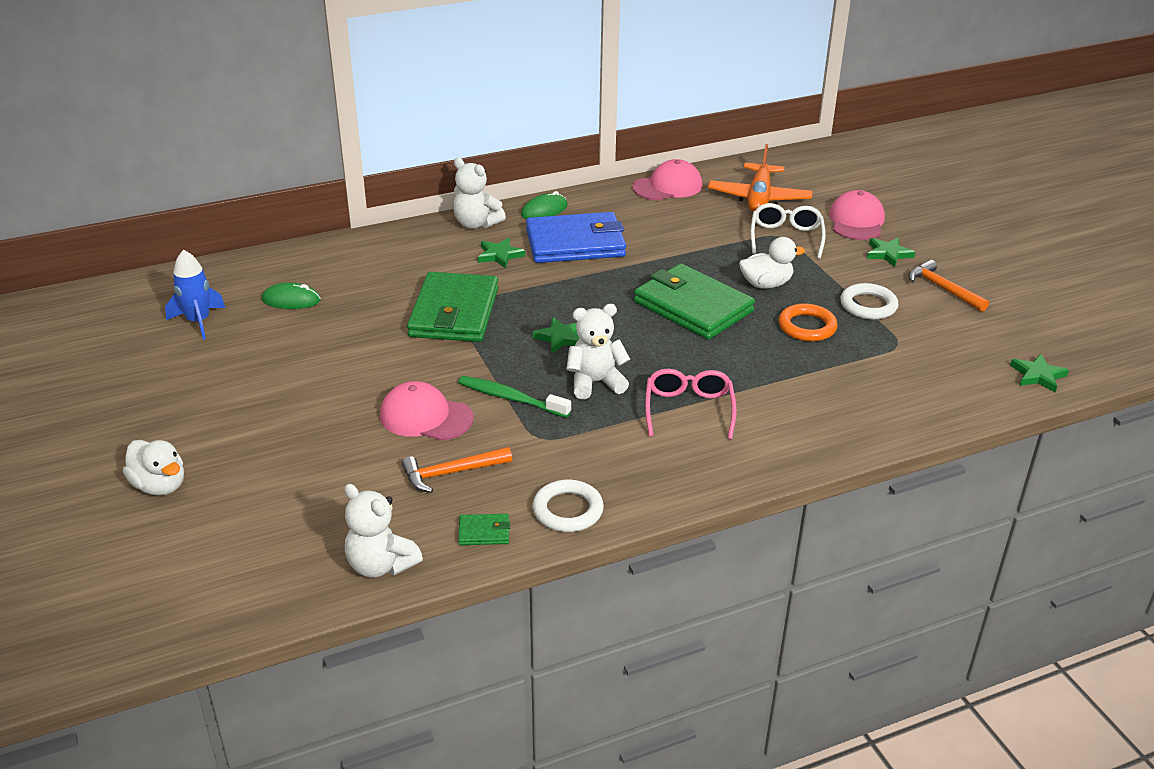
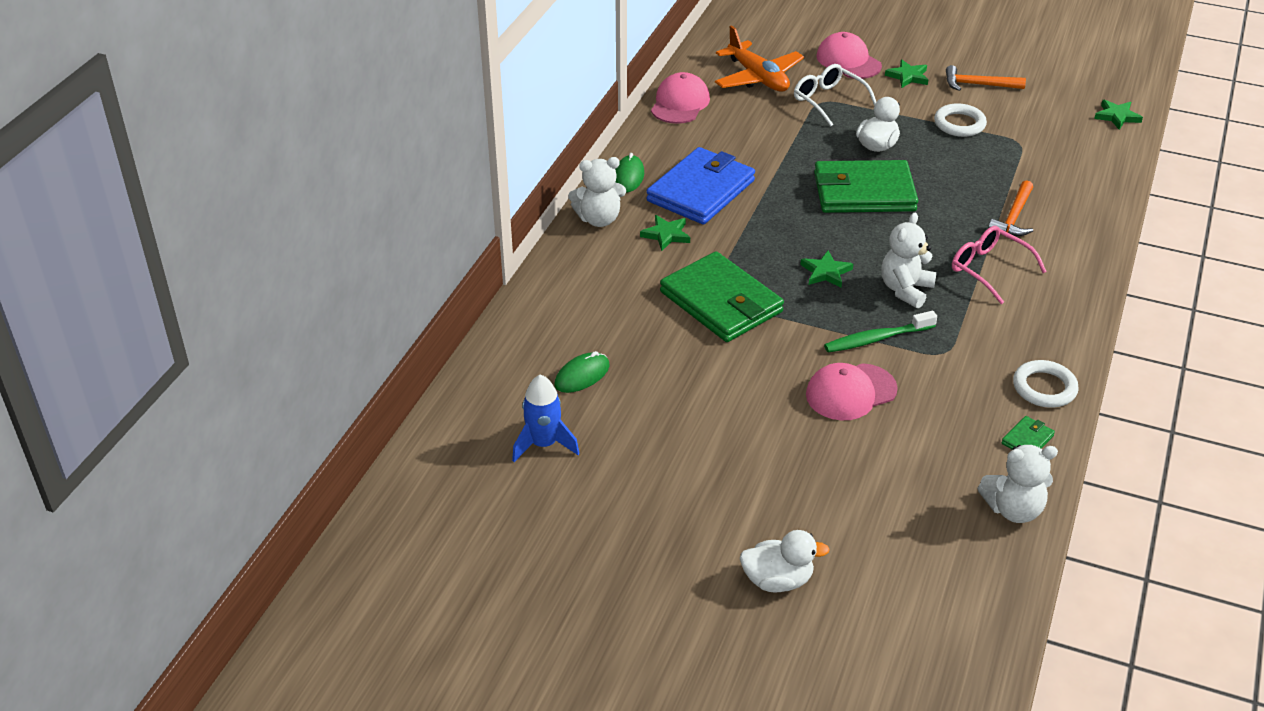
camera: 45 degrees left, 5 degrees up
orange hammer [402,447,512,493] -> orange hammer moved to [988,180,1033,236]
orange ring [778,303,838,342] -> none

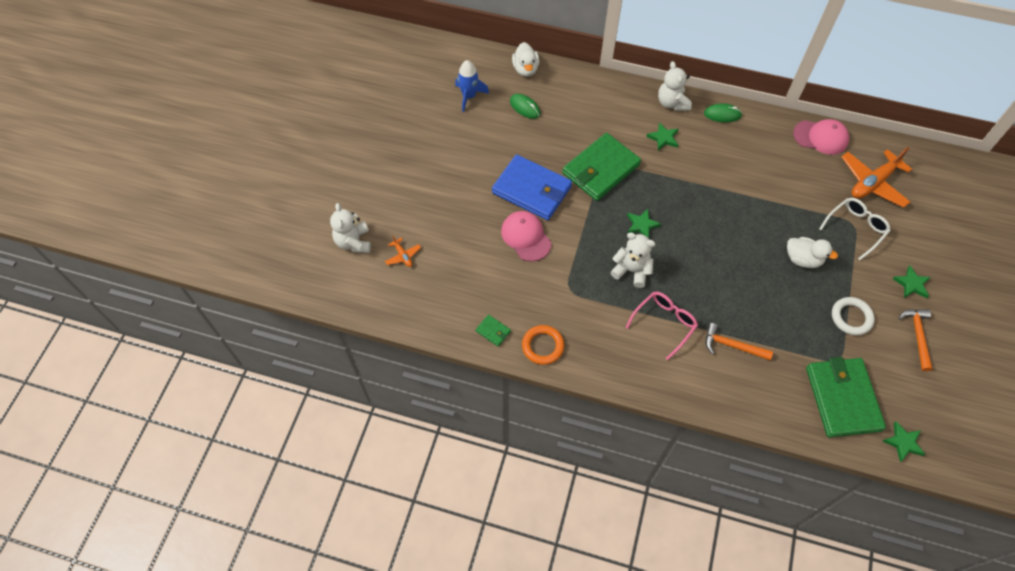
camera: 85 degrees right, 20 degrees up
blue wallet [646,147,755,225] -> blue wallet moved to [492,155,572,220]
white duck [740,530,830,592] -> white duck moved to [512,42,539,77]
green wallet [814,160,918,213] -> green wallet moved to [806,357,886,437]
pink cap [817,32,882,79] -> none
green toothbrush [824,311,937,353] -> none
white teddy bear [978,445,1058,523] -> white teddy bear moved to [330,203,371,253]
white ring [1013,360,1079,408] -> orange ring [522,325,564,365]
none -> orange plane [385,236,421,267]

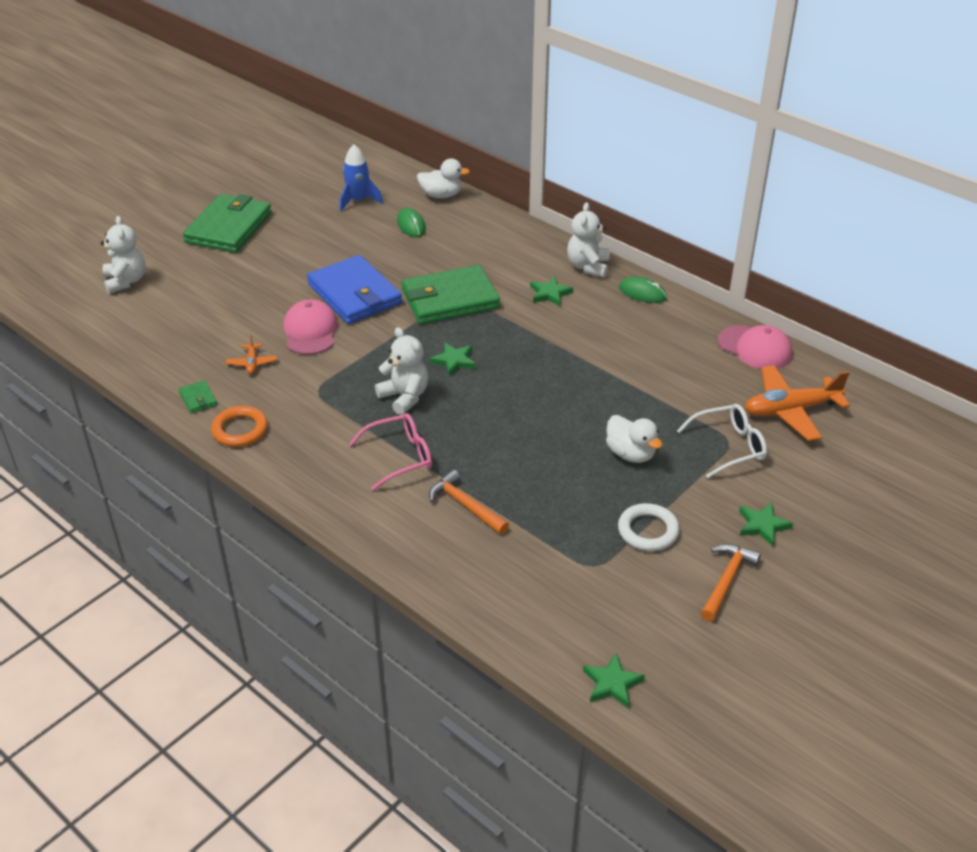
camera: 25 degrees right, 20 degrees down
white teddy bear [330,203,371,253] -> white teddy bear turned 150 degrees clockwise [100,216,145,293]
orange plane [385,236,421,267] -> orange plane moved to [226,335,277,374]
white duck [512,42,539,77] -> white duck turned 105 degrees counterclockwise [417,158,470,198]
green wallet [806,357,886,437] -> green wallet moved to [183,194,272,253]

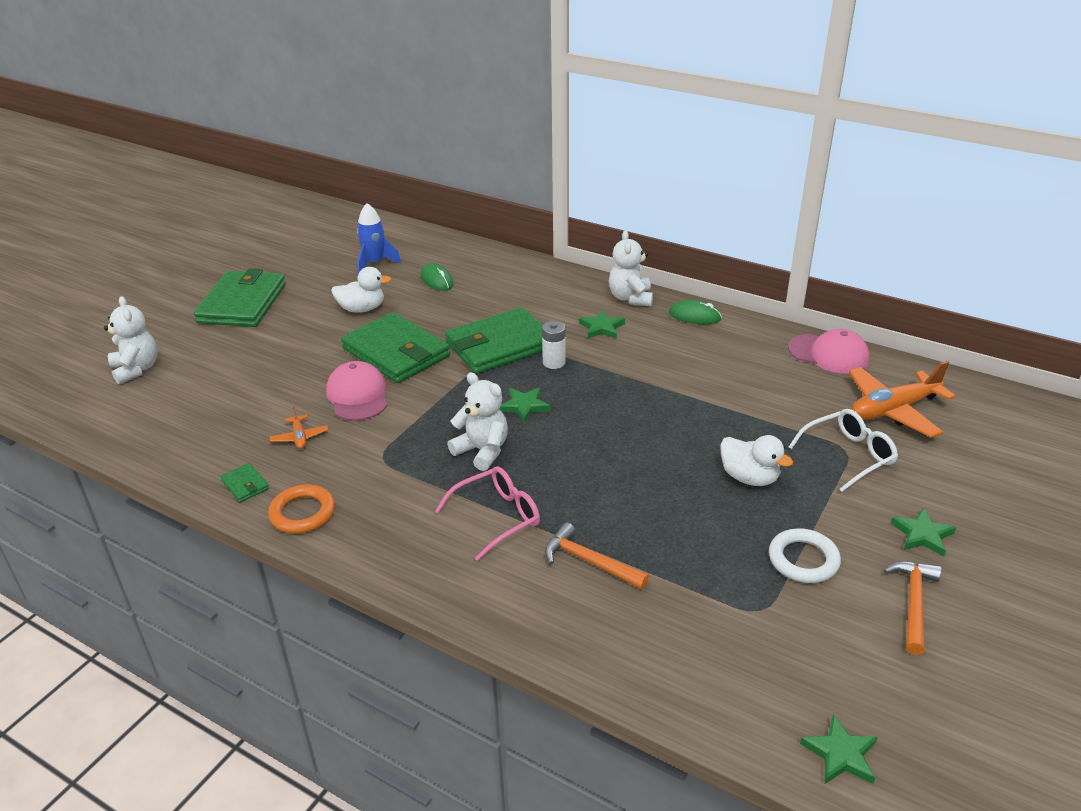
camera: 10 degrees left, 5 degrees down
blue wallet [307,255,402,324] -> green wallet [341,312,450,383]
white duck [417,158,470,198] -> white duck moved to [331,267,391,313]
none -> white battery [542,321,565,369]

